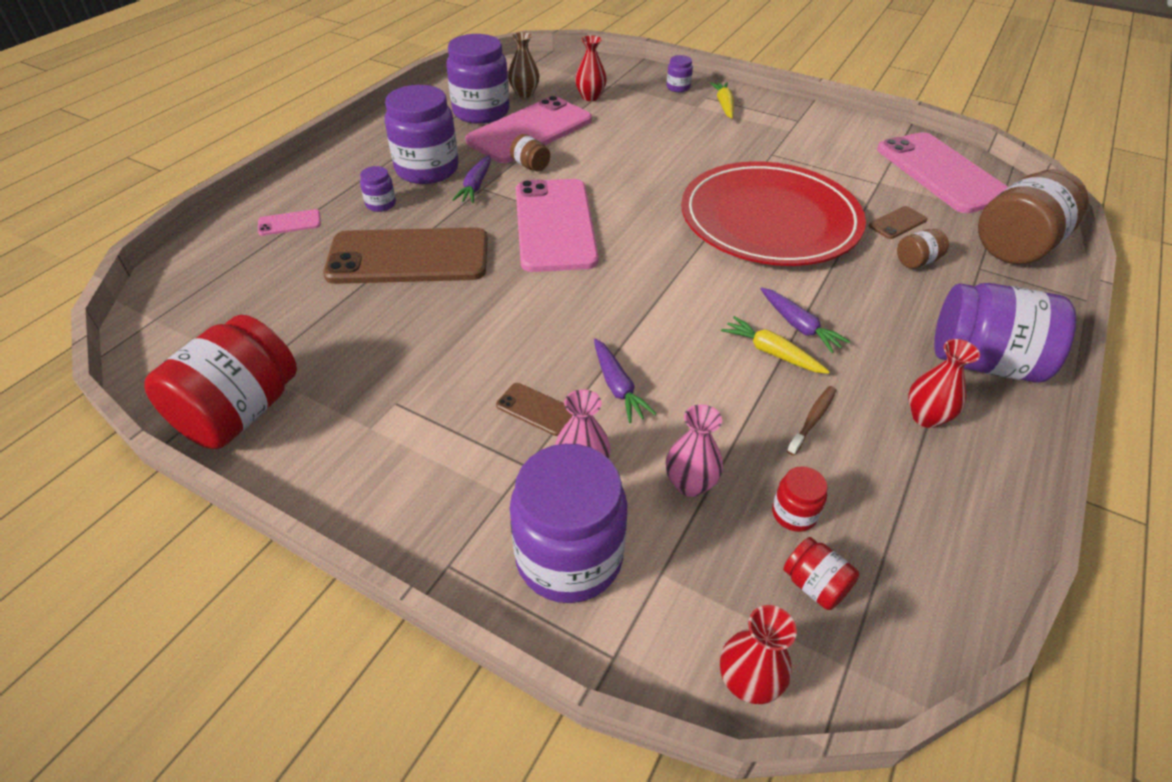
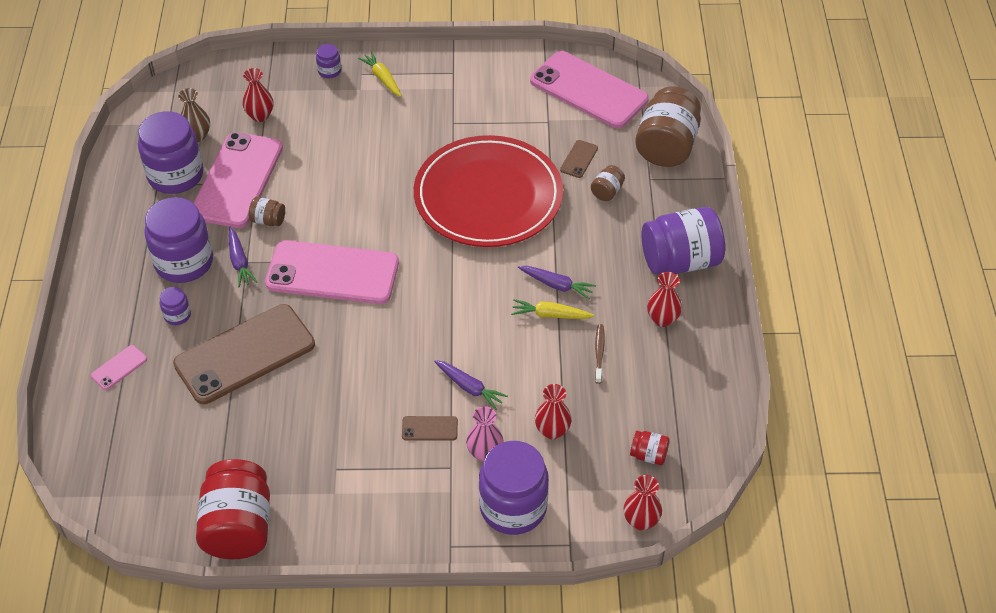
camera: 30 degrees left, 5 degrees up
pink phone [516,179,599,272] -> pink phone turned 45 degrees counterclockwise [265,240,399,304]
pink vase [666,404,723,497] -> red vase [535,384,572,439]
red jar [772,466,828,532] -> none

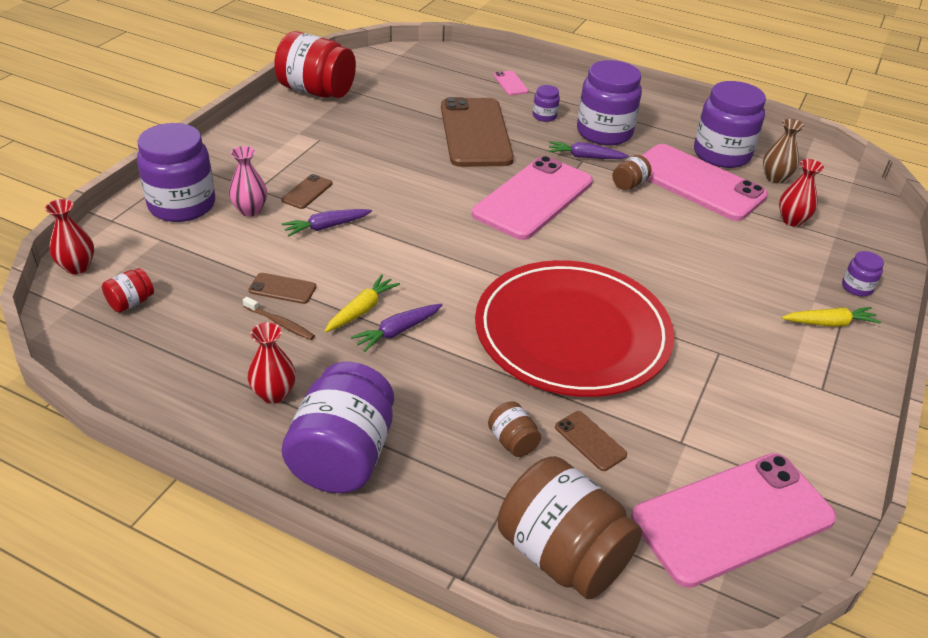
camera: 115 degrees right, 10 degrees down
red vase [535,384,572,439] -> none
none -> brown phone [249,273,316,304]

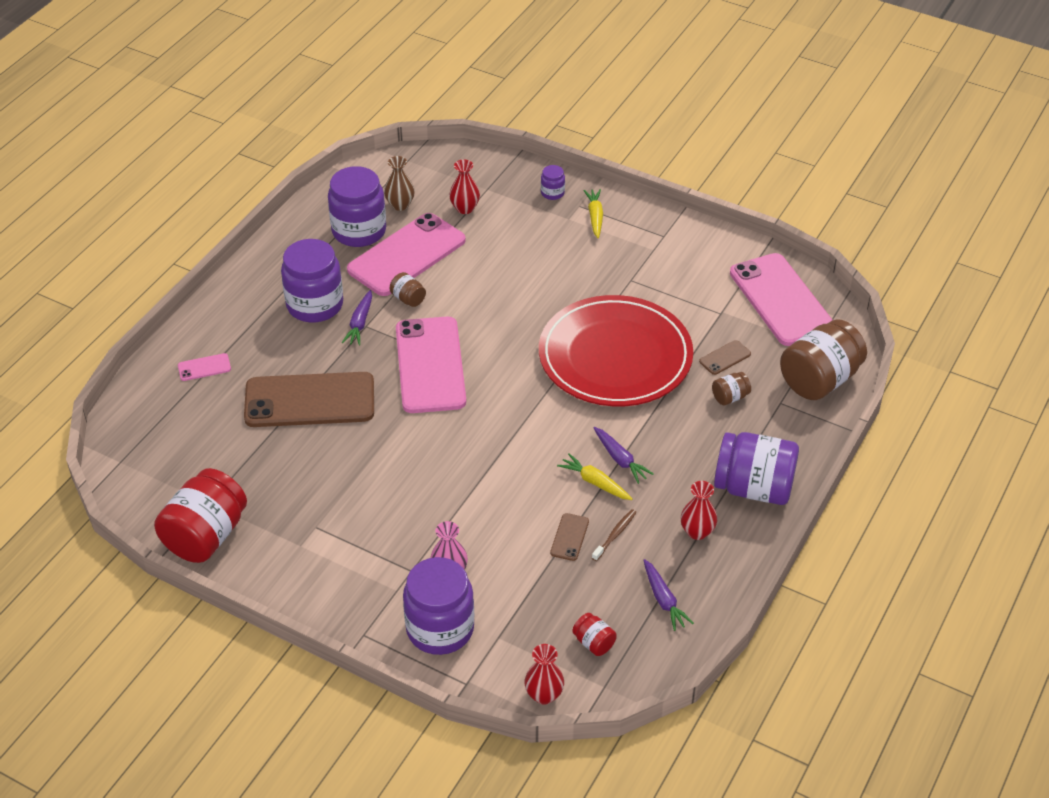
camera: 85 degrees left, 5 degrees up
brown phone [281,174,332,209] -> none
purple carrot [282,209,372,237] -> purple carrot moved to [644,559,694,631]
pink phone [472,156,593,240] -> pink phone turned 45 degrees clockwise [396,317,466,413]
purple jar [533,85,560,122] -> none

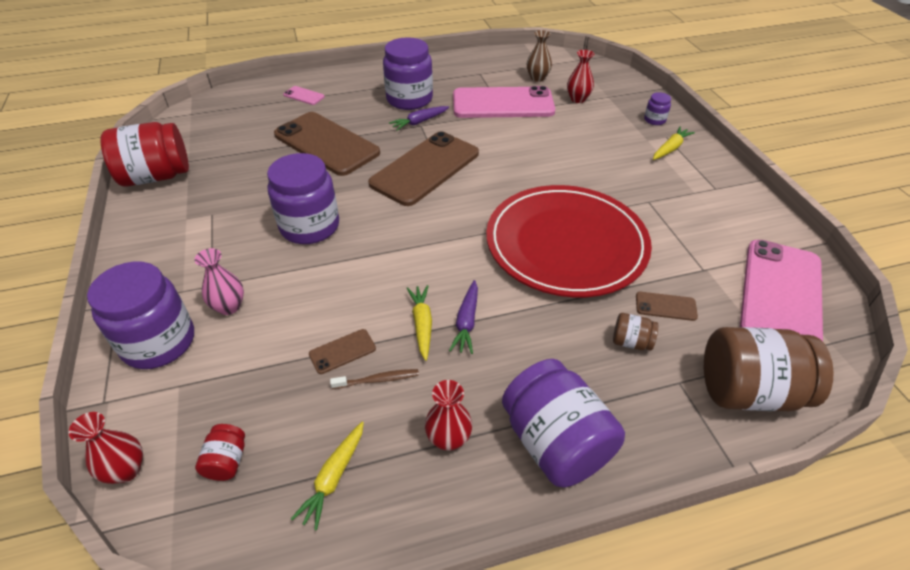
camera: 45 degrees right, 0 degrees up
purple jar [328,166,386,247] -> purple jar moved to [267,153,339,244]
brown jar [390,272,426,307] -> none
pink phone [396,317,466,413] -> brown phone [368,131,479,206]
purple carrot [644,559,694,631] -> yellow carrot [291,422,364,530]

